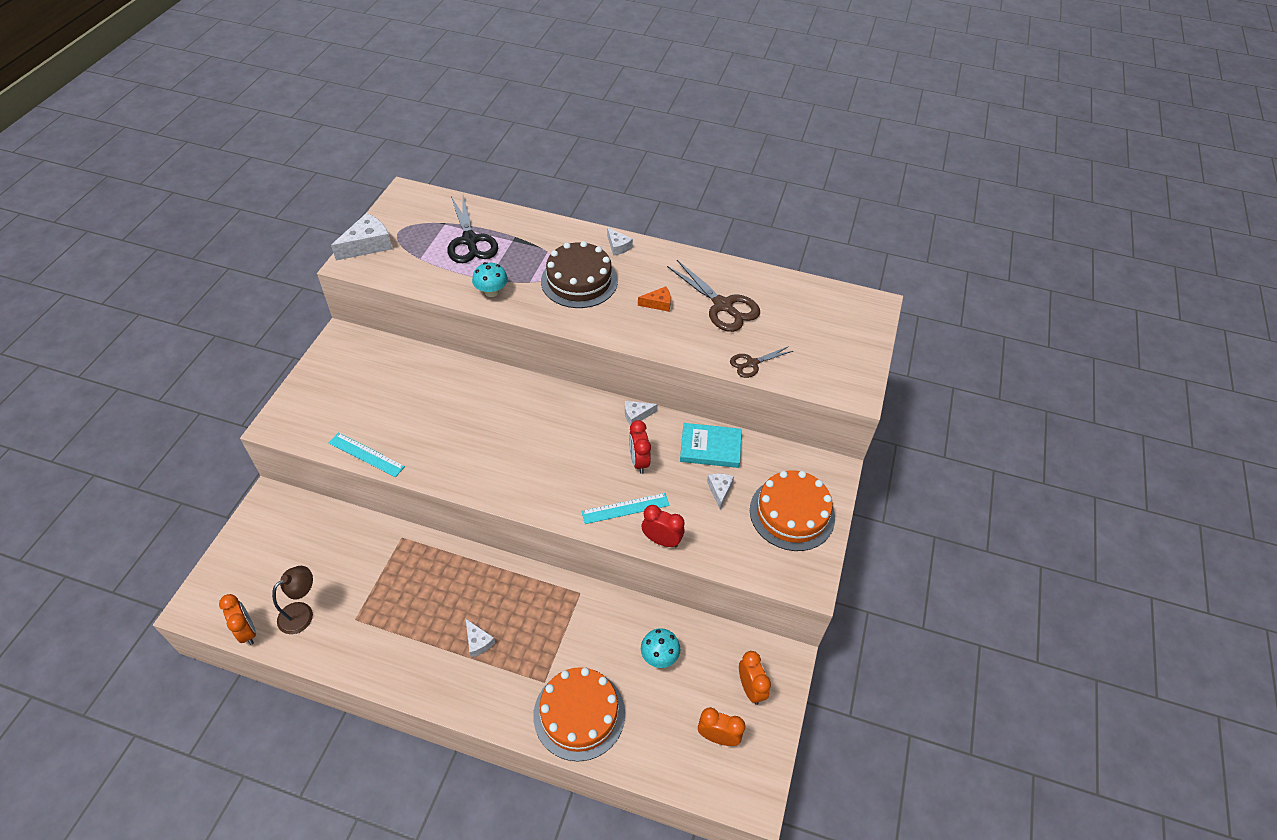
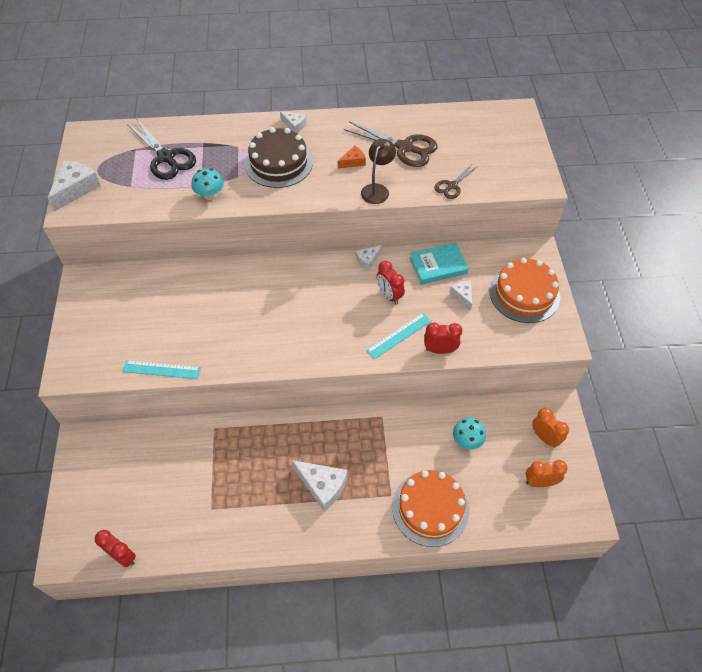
camera: 20 degrees left, 5 degrees up
orange clock [219,594,256,645] -> red clock [95,530,136,567]
brown lamp [272,566,313,634] -> brown lamp moved to [361,139,396,204]
white cheese [466,619,495,657] -> white cheese [292,460,347,511], size x1.78

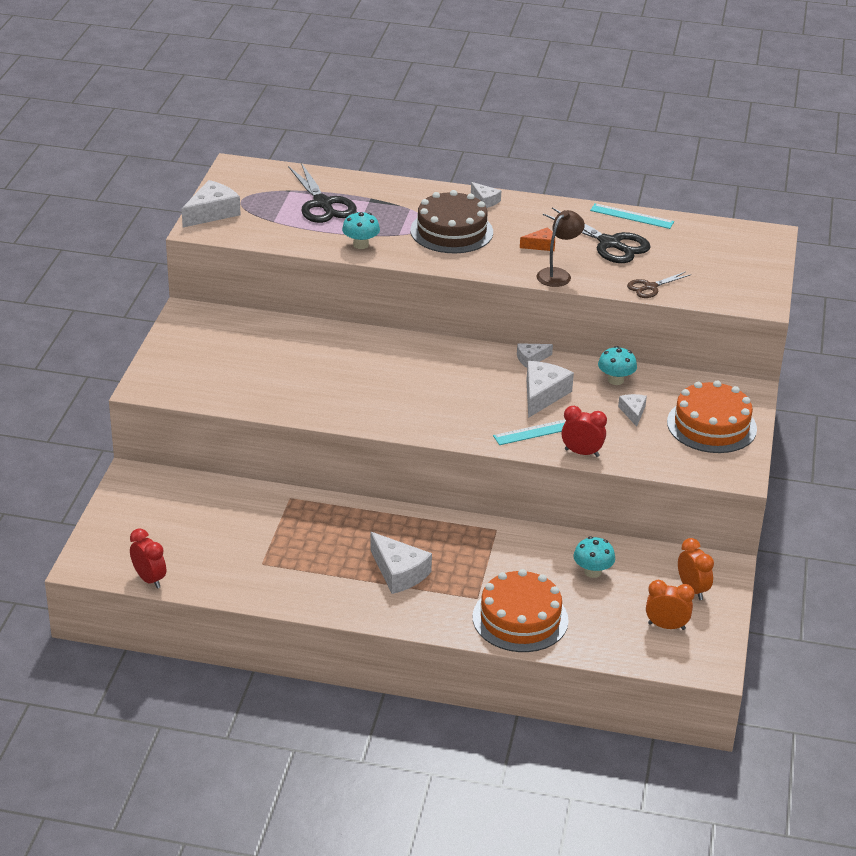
camera: 15 degrees right, 20 degrees down
turquoise ruler [122,360,201,379] -> turquoise ruler moved to [590,203,674,229]
brown scissors [344,122,438,167] -> black scissors [543,207,650,263]
red clock [377,261,405,304] -> white cheese [526,361,574,418]
turquoise book [409,242,469,284] -> turquoise mushroom [598,346,637,385]

